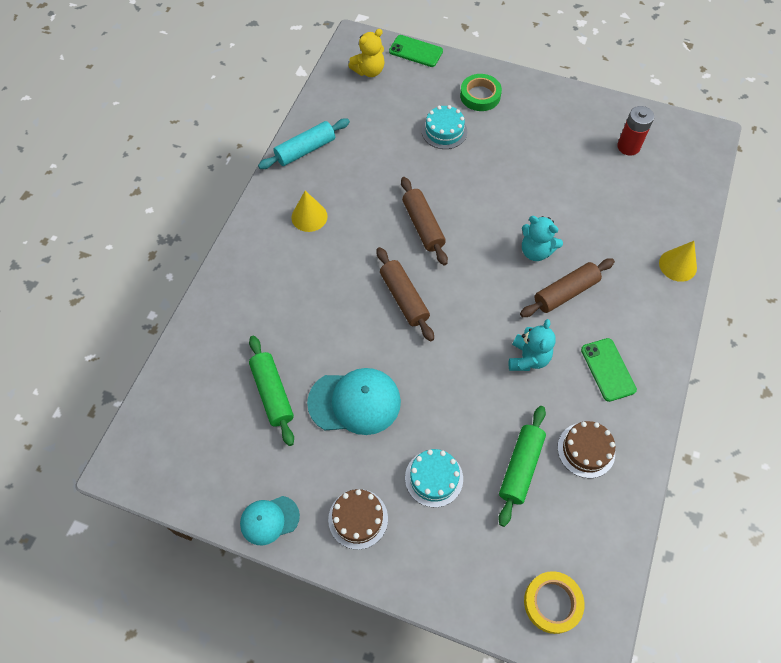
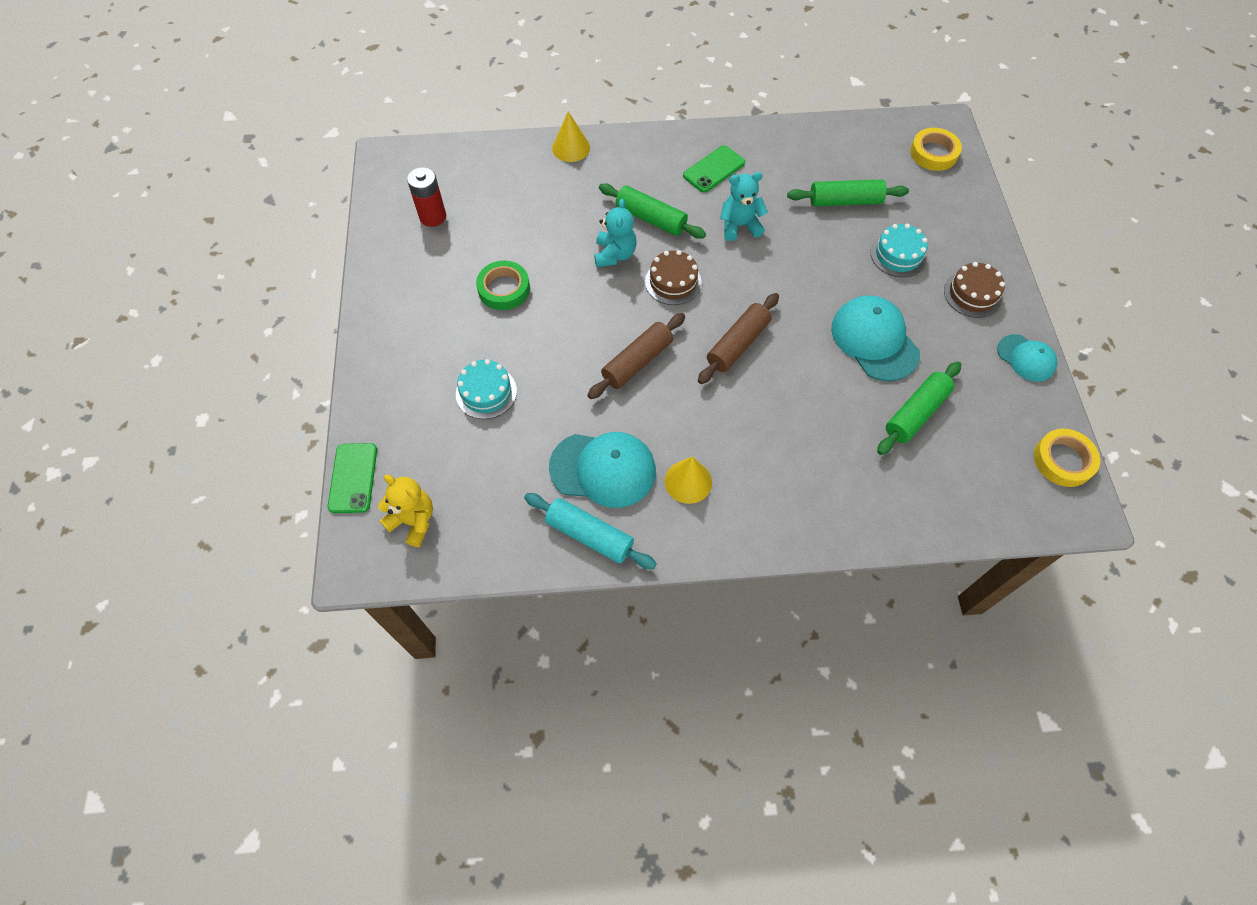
camera: 115 degrees left, 0 degrees up
green tape [460,74,502,111] -> green tape moved to [476,261,530,310]
brown rolling pin [520,258,615,317] -> green rolling pin [599,184,706,239]
brown cake [558,421,615,478] -> brown cake moved to [645,250,702,305]
none -> turquoise cap [549,432,656,508]
none -> yellow tape [1034,429,1100,487]

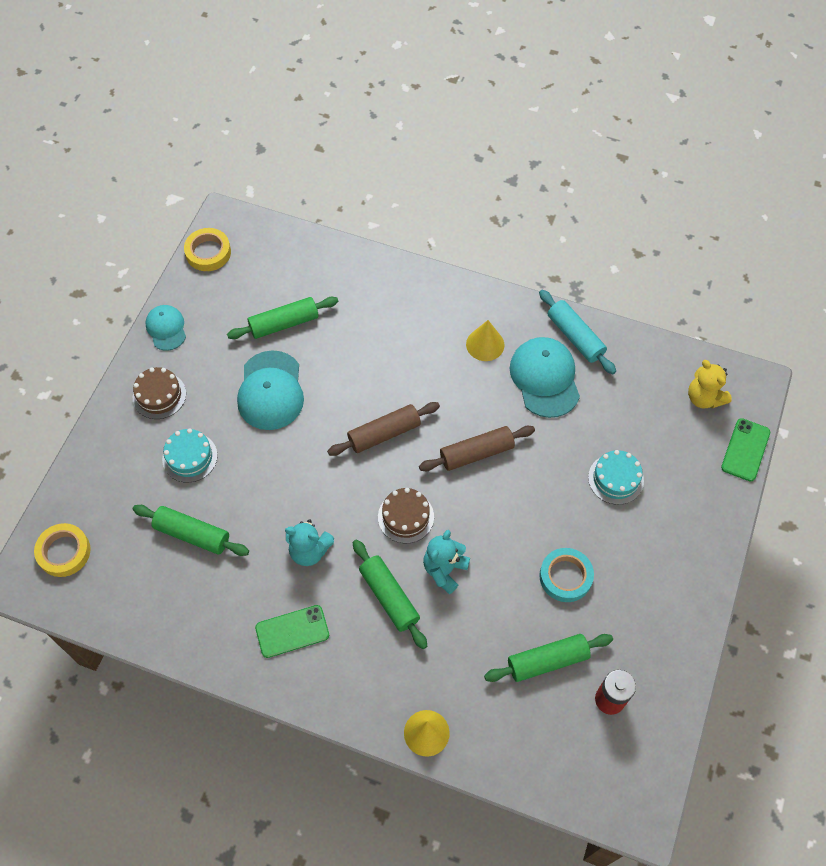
camera: 155 degrees left, 0 degrees up
green tape [476,261,530,310] -> turquoise tape [539,548,594,602]
turquoise cap [549,432,656,508] -> turquoise cap turned 45 degrees clockwise [510,337,580,418]
none -> green rolling pin [484,634,613,682]

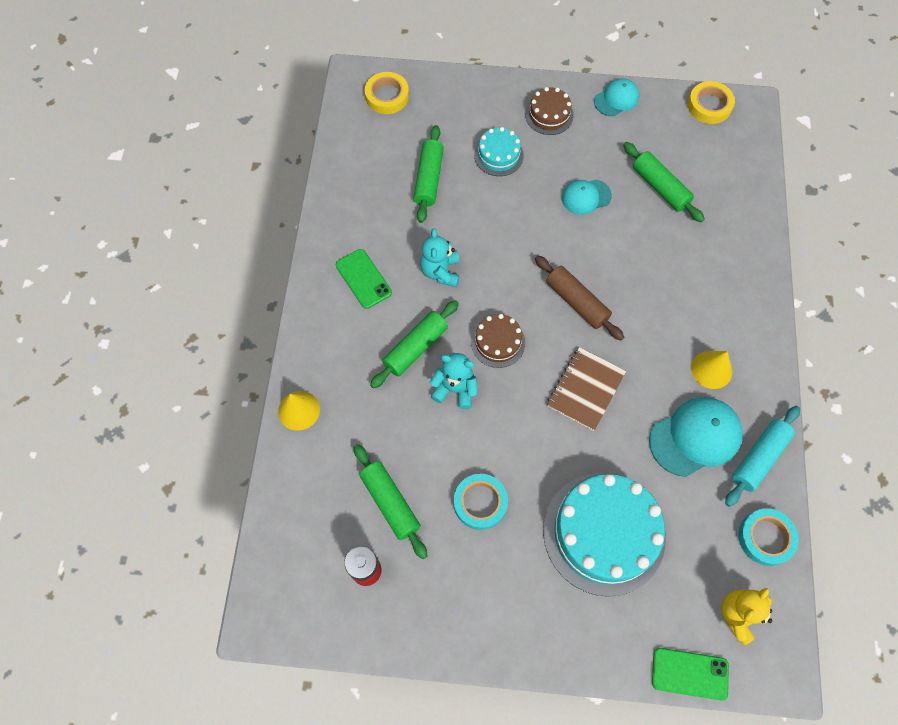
camera: 75 degrees right, 5 degrees up
turquoise cap [237,350,304,430] -> turquoise cap [562,179,612,215], size x0.60
brown rolling pin [419,426,535,471] -> brown notebook [547,347,626,431]
turquoise cake [588,450,644,505] -> turquoise cake [543,473,666,597], size x2.04
none -> turquoise tape [738,508,799,566]

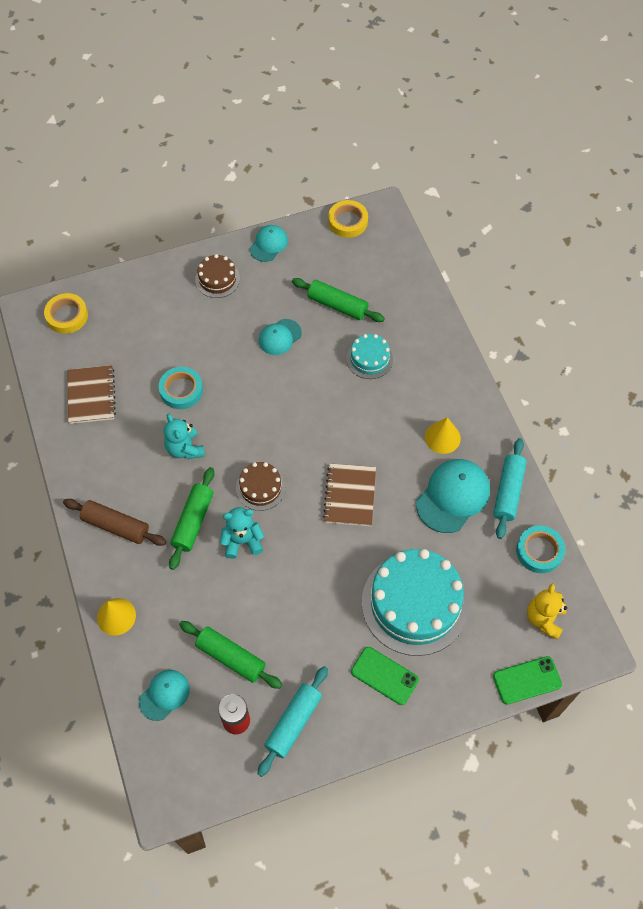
camera: 25 degrees left, 5 degrees down
green phone [336,249,392,309] -> green phone moved to [351,647,419,705]
green rolling pin [413,125,444,223] -> none
turquoise tape [454,474,508,530] -> turquoise tape moved to [159,367,203,409]
turquoise cake [474,127,524,176] -> turquoise cake moved to [346,334,393,379]
brown rolling pin [535,255,624,341] -> brown rolling pin moved to [63,499,166,546]
none -> brown notebook [67,365,116,424]
none -> turquoise cap [139,670,190,721]
none -> turquoise rolling pin [257,666,328,777]

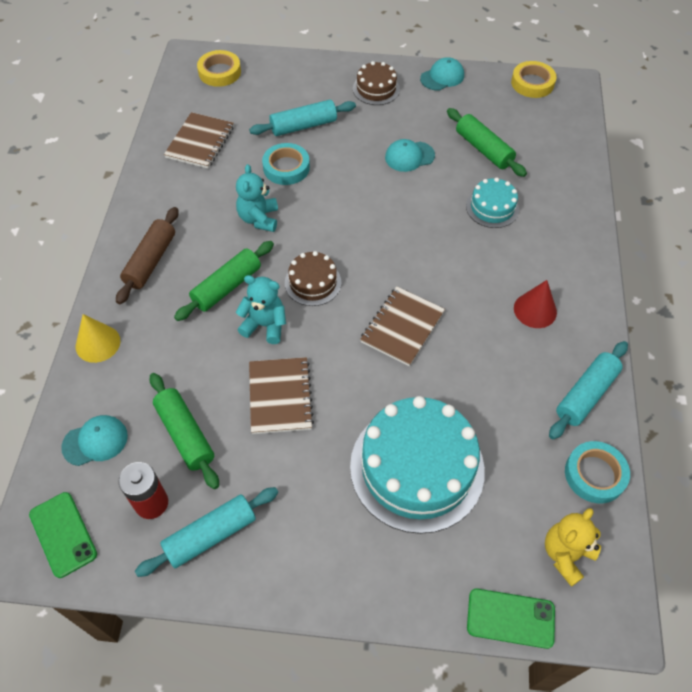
camera: 25 degrees right, 5 degrees down
brown rolling pin [63,499,166,546] -> brown rolling pin turned 60 degrees clockwise [116,207,179,304]
green phone [351,647,419,705] -> green phone moved to [29,492,97,578]
turquoise cap [416,459,490,533] -> none
yellow cone [425,417,461,454] -> red cone [514,280,557,328]
none -> turquoise rolling pin [249,100,356,136]
none -> brown notebook [249,357,314,434]

